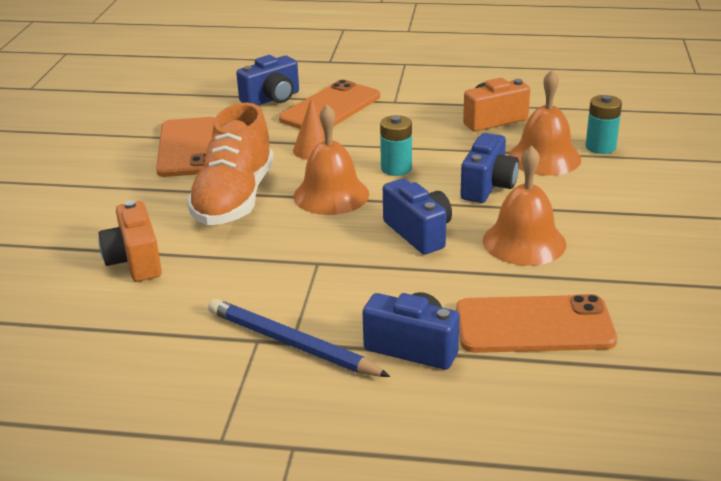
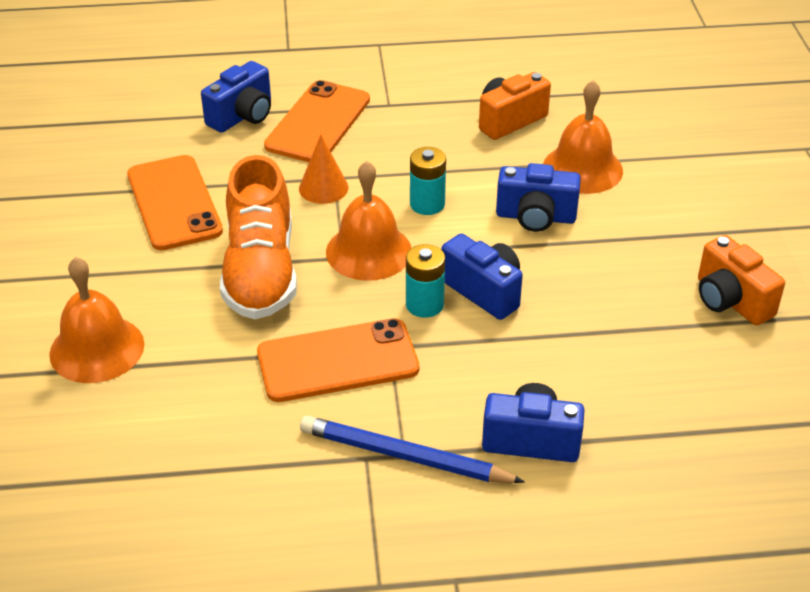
camera: 15 degrees left, 10 degrees up
orange camera [98,200,162,282] -> orange camera moved to [698,235,785,326]
orange phone [456,294,617,353] -> orange phone moved to [257,318,419,402]
blue camera [460,133,519,203] -> blue camera turned 90 degrees clockwise [496,163,581,232]
orange bell [483,146,566,266] -> orange bell moved to [49,257,144,383]
turquoise battery [585,95,622,154] -> turquoise battery moved to [406,244,445,318]

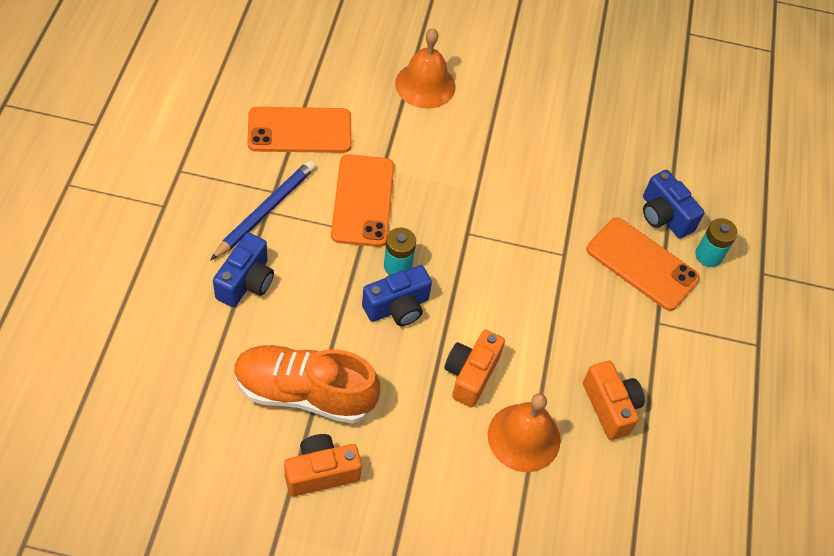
camera: 100 degrees right, 15 degrees up
orange phone [127,155,223,250] -> orange phone moved to [247,107,352,153]
orange shoe [220,155,297,319] -> orange shoe moved to [234,345,380,424]
orange cone [299,134,348,204] -> none
orange bell [326,161,412,281] -> none
turquoise battery [410,147,446,215] -> turquoise battery moved to [695,218,738,267]
blue camera [496,163,581,232] -> orange camera [444,330,505,407]

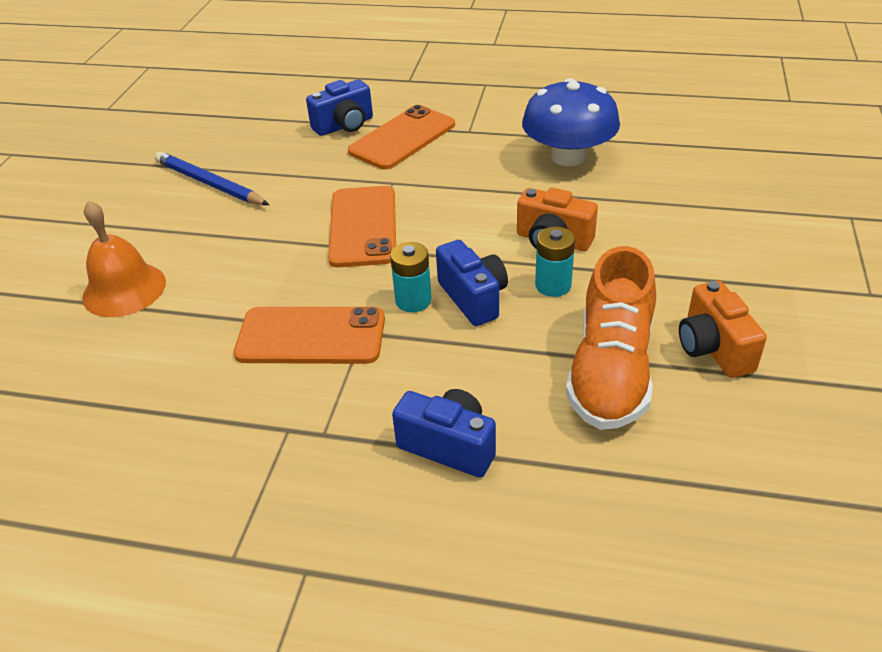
camera: 80 degrees left, 15 degrees down
blue pencil [210,160,316,261] -> blue pencil moved to [155,151,269,205]
orange phone [247,107,352,153] -> orange phone moved to [328,186,396,267]
orange bell [488,393,560,472] -> none
orange camera [583,361,645,440] -> blue mushroom [522,78,620,166]
turquoise battery [695,218,738,267] -> turquoise battery moved to [535,227,575,297]

